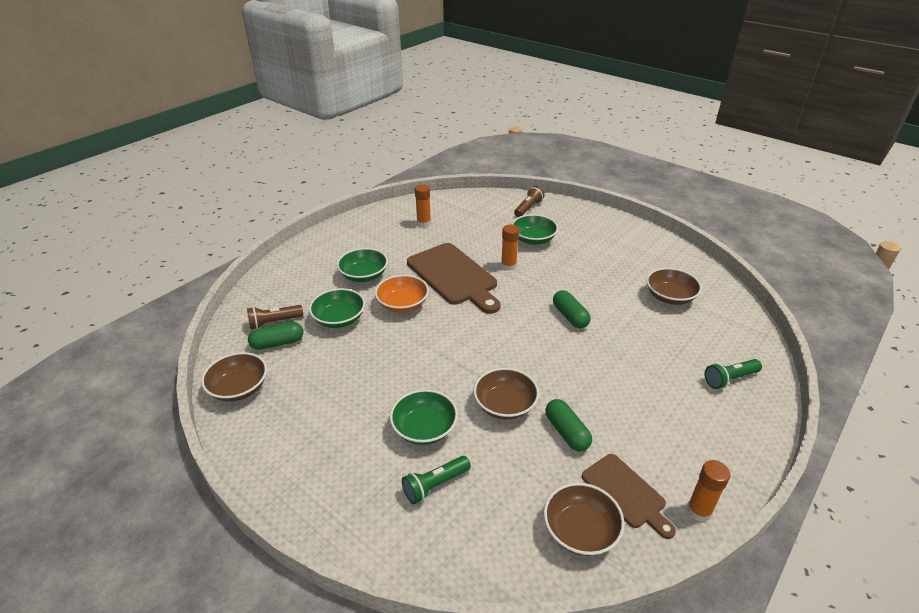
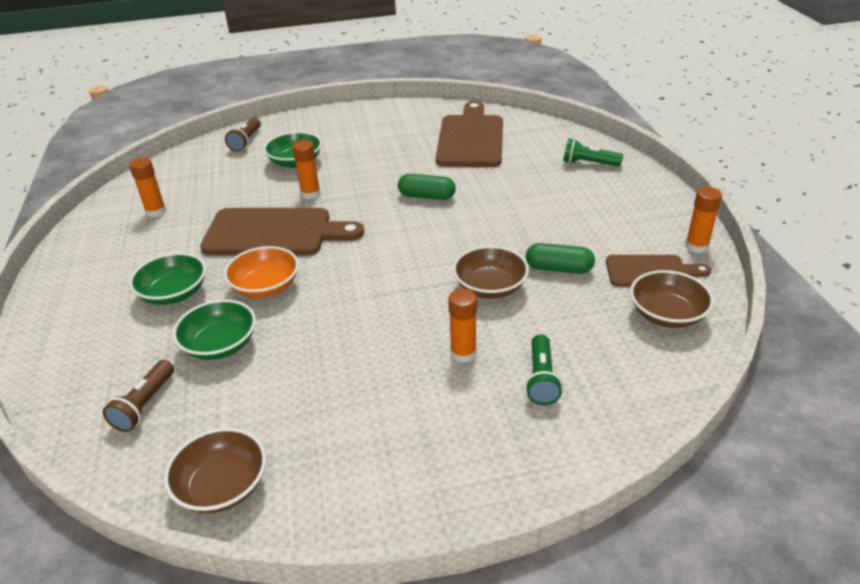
camera: 50 degrees left, 0 degrees up
green capsule [248,322,303,350] -> none
green bowl [390,389,458,445] -> orange glue stick [448,289,477,363]
brown flashlight [514,186,545,217] -> brown flashlight turned 150 degrees counterclockwise [225,118,261,152]
brown bowl [646,268,702,305] -> brown cutting board [436,101,503,167]
green flashlight [704,359,762,389] -> green flashlight turned 90 degrees clockwise [563,139,623,167]

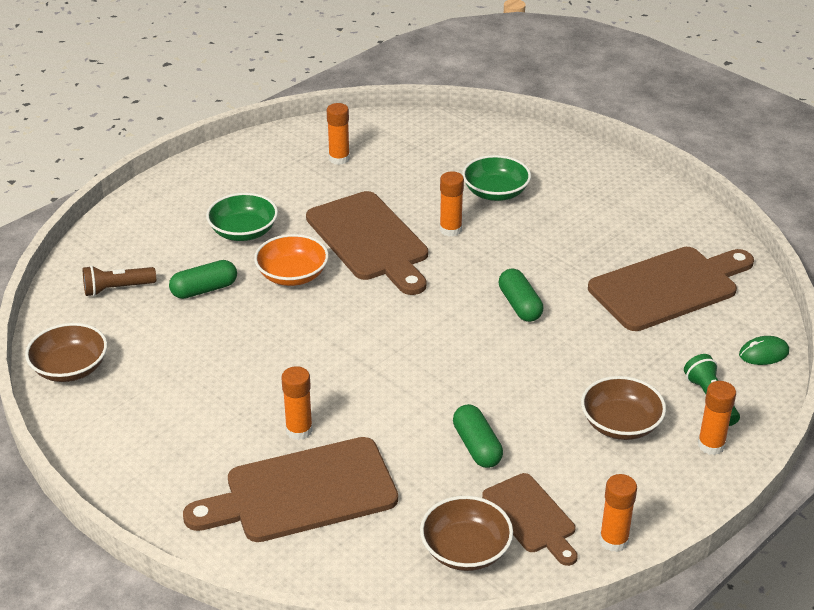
camera: 55 degrees right, 0 degrees up
green bowl [173,299,256,360] -> green capsule [169,260,237,299]
brown flashlight [225,118,261,152] -> none
brown bowl [453,246,529,299] -> brown bowl moved to [581,376,666,440]
green flashlight [525,334,563,405] -> brown cutting board [183,437,398,542]
none -> orange glue stick [698,381,736,455]
none -> green mouse [739,336,789,365]

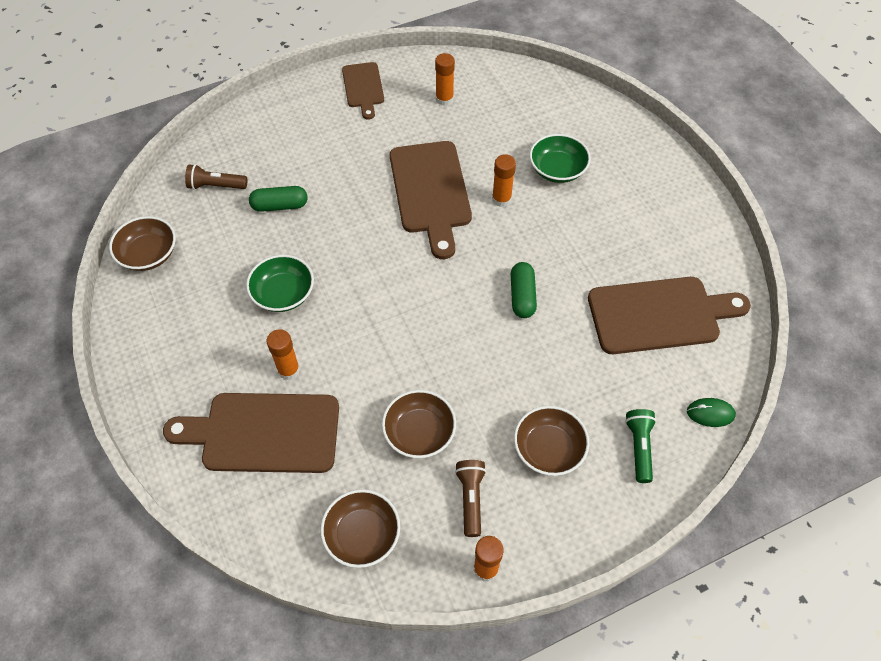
camera: 20 degrees right, 20 degrees up
green bowl [206,193,278,241] -> green bowl moved to [246,255,314,312]
orange bowl [254,234,329,286] -> none
green capsule [453,404,503,468] -> brown bowl [382,390,456,458]
brown cutting board [482,473,578,566] -> brown cutting board moved to [342,62,384,120]
orange glue stick [698,381,736,455] -> none
none -> brown flashlight [455,460,486,537]

